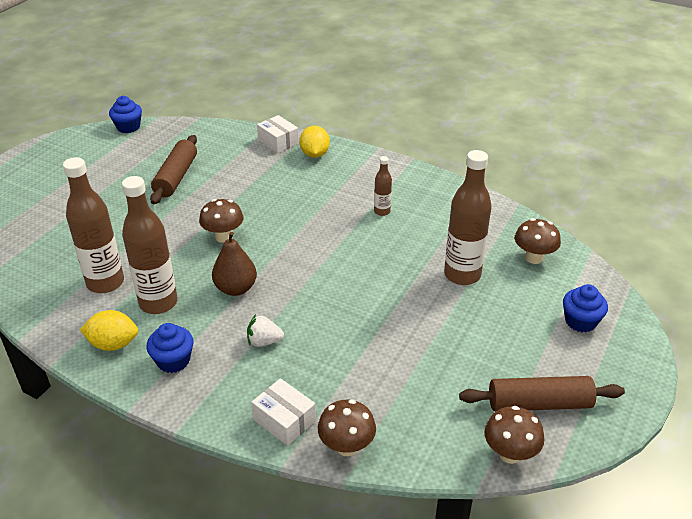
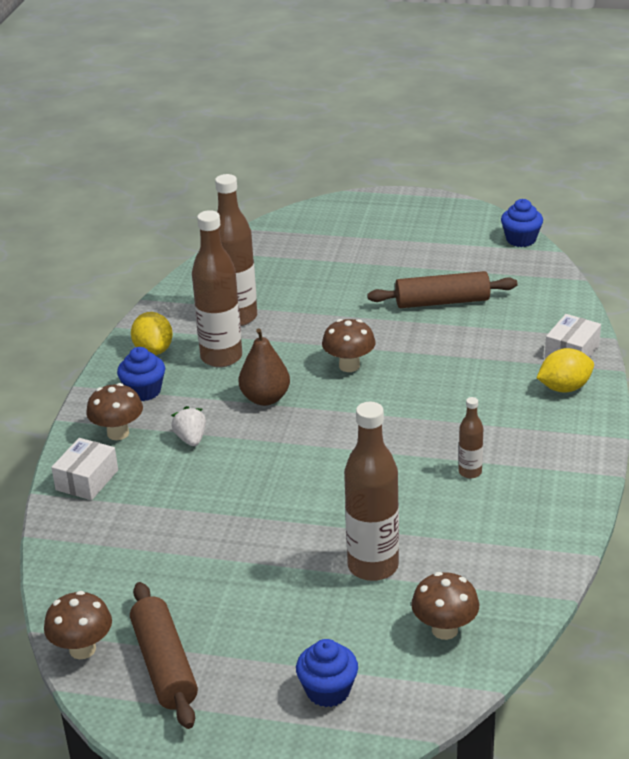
camera: 75 degrees right, 5 degrees down
brown mushroom [318,400,376,456] -> brown mushroom moved to [86,383,143,440]

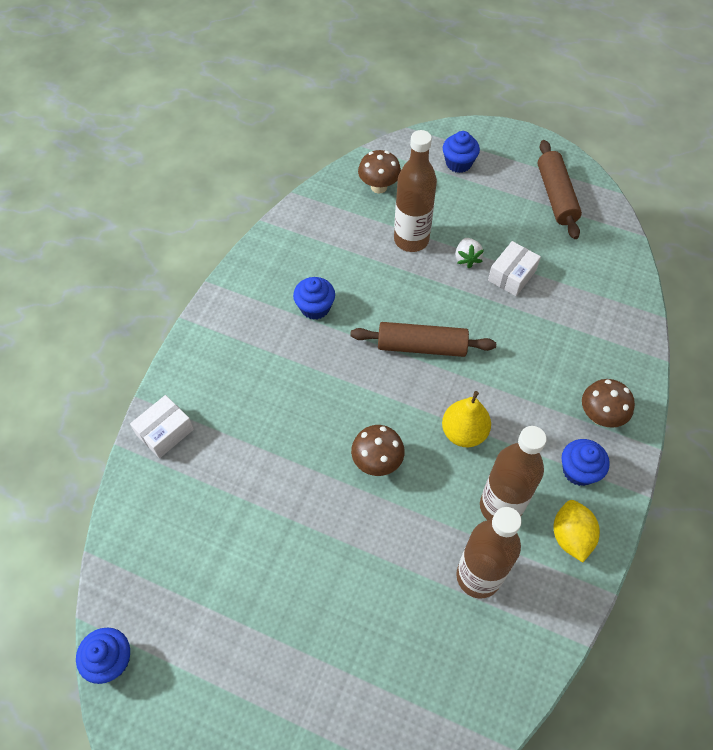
camera: 170 degrees left, 25 degrees up
brown mushroom [44,591,112,659] -> none
white box [51,438,118,500] -> white box moved to [488,241,541,296]
white strawberry [171,406,206,446] -> white strawberry moved to [455,238,484,268]
brown pear [239,328,290,406] -> yellow pear [442,391,491,447]
brown rolling pin [367,271,517,308] -> brown rolling pin moved to [350,322,496,357]
brown bottle [458,397,483,479] -> blue cupcake [293,277,335,320]
yellow lemon [537,348,594,392] -> none

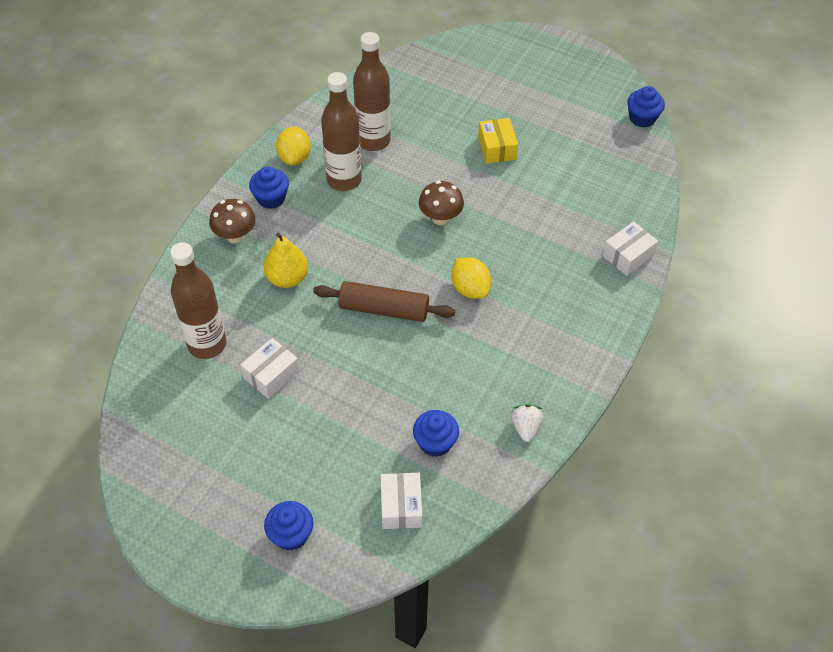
camera: 175 degrees left, 5 degrees down
blue cupcake [293,277,335,320] -> blue cupcake moved to [413,410,459,457]
brown mushroom [358,150,401,194] -> white box [380,473,422,529]
brown bottle [394,130,437,252] -> brown bottle moved to [170,242,226,359]
yellow pear [442,391,491,447] -> yellow pear moved to [264,233,308,288]
white strawberry [455,238,484,268] -> white strawberry moved to [511,404,543,442]
brown rolling pin [538,140,582,239] -> none
none -> yellow lemon [451,257,491,299]
none -> yellow box [478,118,518,164]

